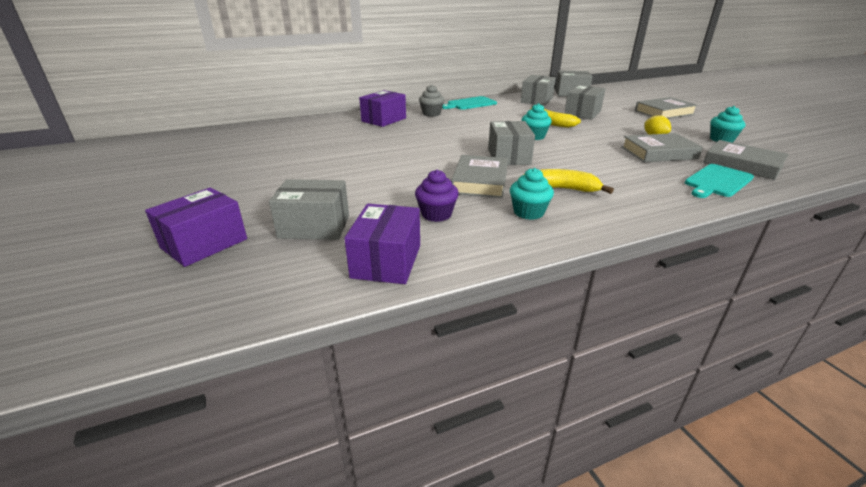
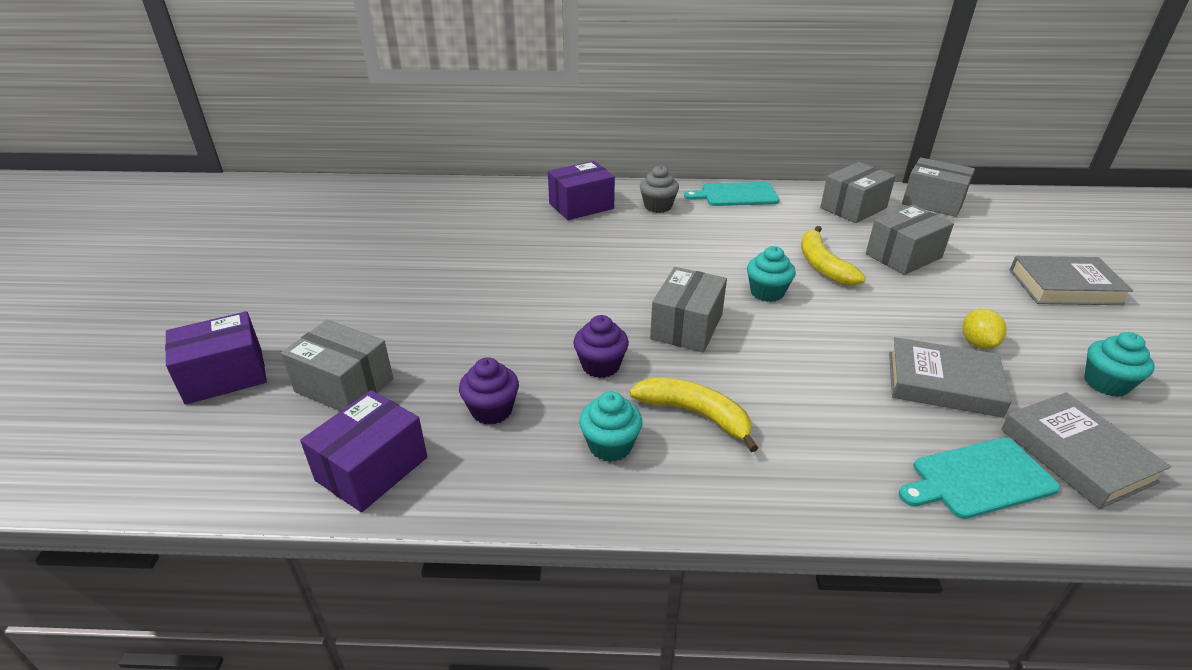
camera: 25 degrees right, 5 degrees up
grey book [451,155,508,198] -> purple cupcake [573,315,629,378]

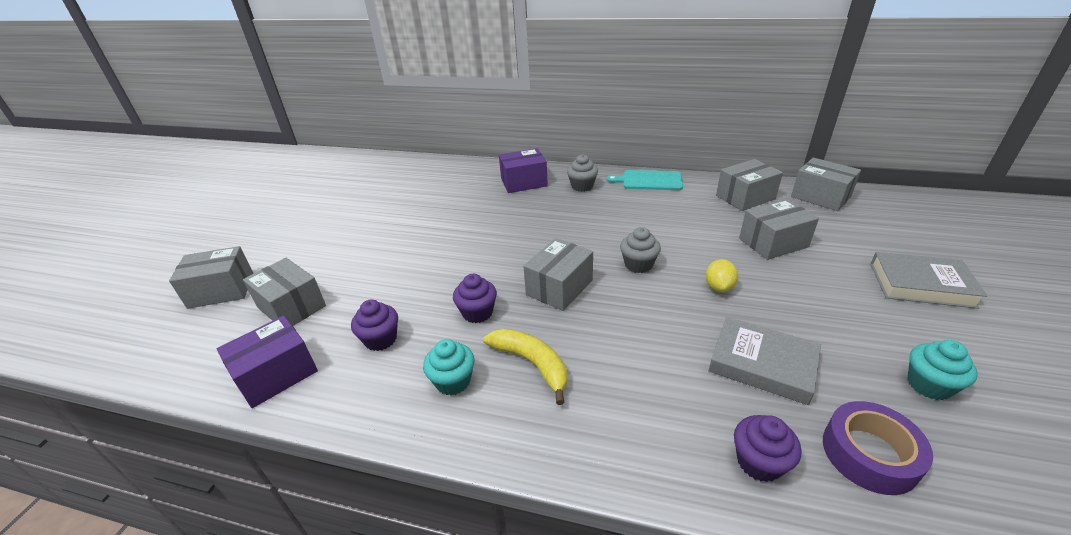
camera: 15 degrees right, 0 degrees up
purple box [165,311,267,405] -> grey box [169,246,254,309]
turquoise cupcake [747,246,796,302] -> grey cupcake [620,227,661,273]
yellow banana [801,226,866,286] -> none
turquoise cutting board [899,438,1060,519] -> purple cupcake [734,415,801,482]
yellow lemon [962,308,1007,349] -> yellow lemon moved to [705,259,738,292]
grey book [1001,392,1171,509] -> purple tape [823,401,933,495]

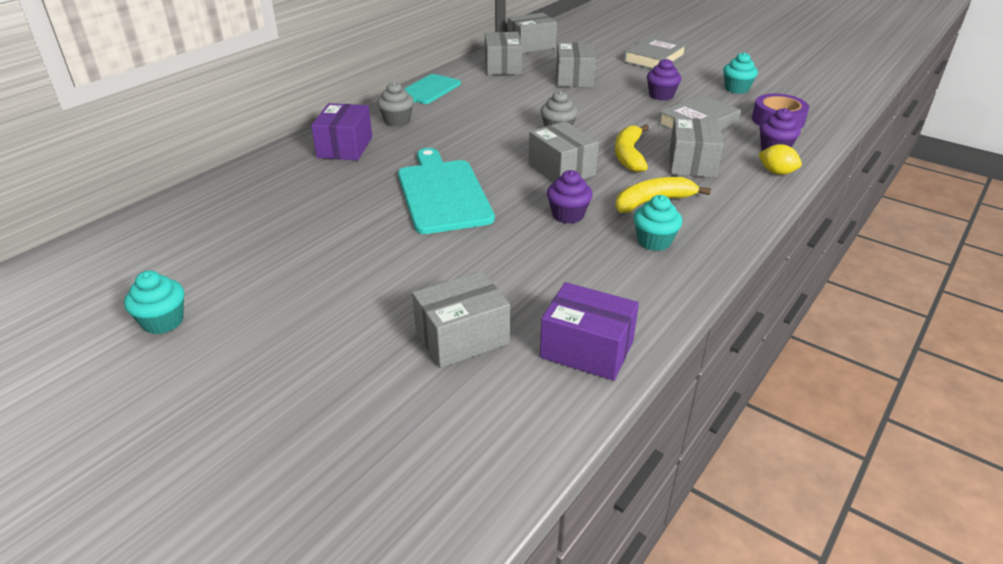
camera: 70 degrees left, 0 degrees up
grey box [169,246,254,309] -> grey box moved to [669,117,723,178]
purple box [217,316,318,408] -> purple box turned 45 degrees counterclockwise [540,282,639,381]
purple cupcake [351,299,398,351] -> purple cupcake moved to [647,58,681,101]
yellow lemon [705,259,738,292] -> yellow lemon moved to [759,144,802,175]
none -> turquoise cupcake [124,271,184,334]
none -> turquoise cutting board [398,148,495,234]
none -> yellow banana [615,125,649,172]

